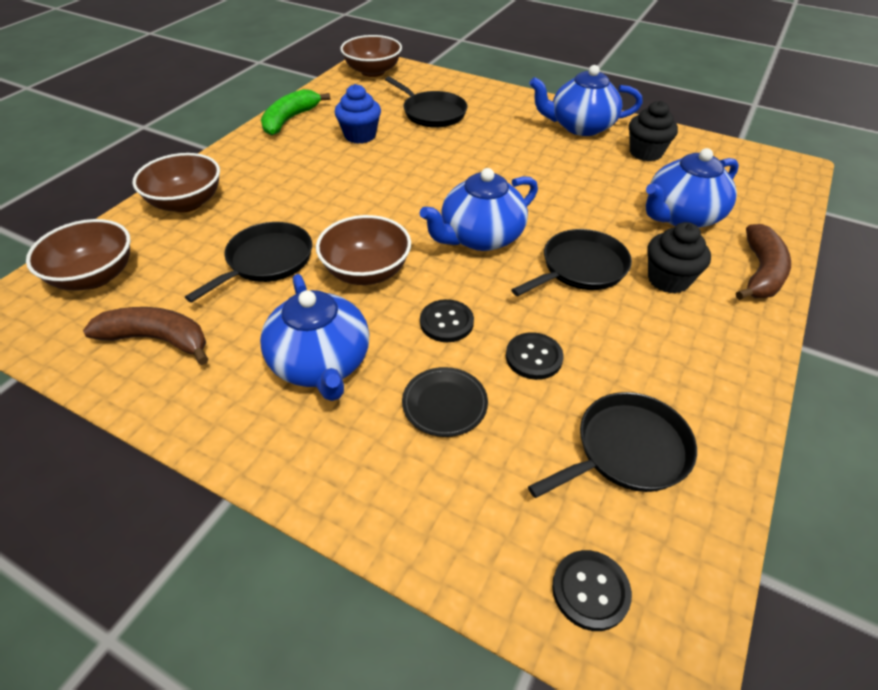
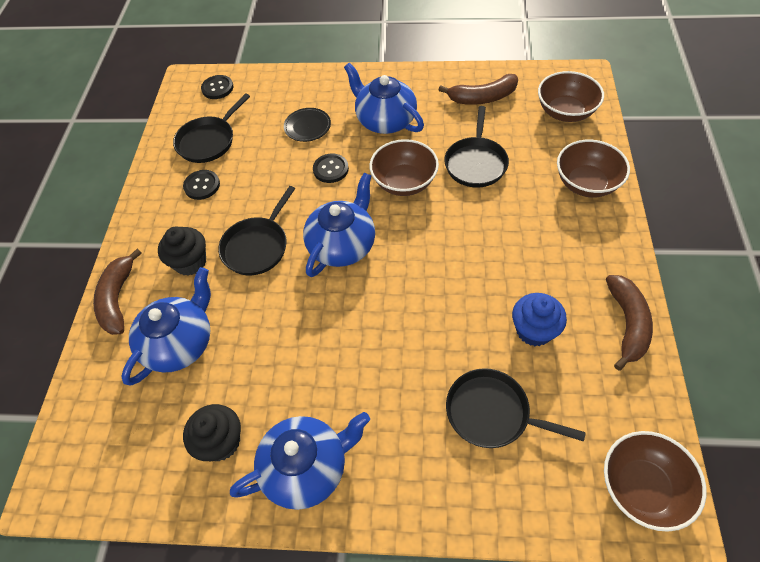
camera: 160 degrees right, 10 degrees up
green banana [261,89,331,136] -> brown banana [606,275,653,370]
black button [506,332,564,380] -> black button moved to [183,170,220,200]

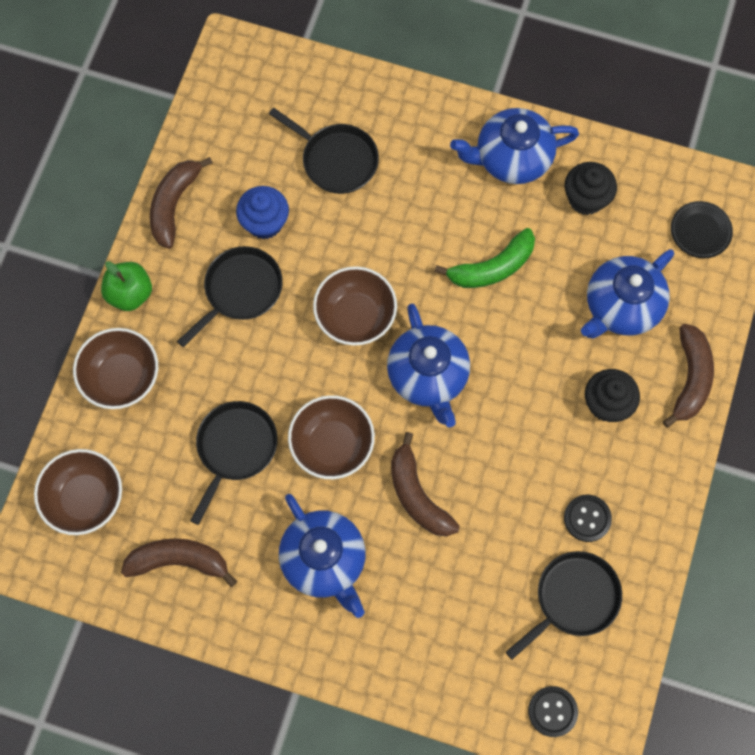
camera: 170 degrees left, 15 degrees up
black pan [218,186,295,275] -> black pan moved to [177,246,283,347]
black plate [284,108,331,142] -> black plate moved to [671,201,733,258]
blue teapot [303,173,375,277] -> blue teapot turned 60 degrees counterclockwise [387,303,470,427]
black button [313,154,349,183] -> brown banana [391,432,460,536]
brown bowl [604,431,707,532] -> brown bowl moved to [313,266,397,346]
none -> green apple [101,261,152,311]
none -> green banana [434,228,535,288]

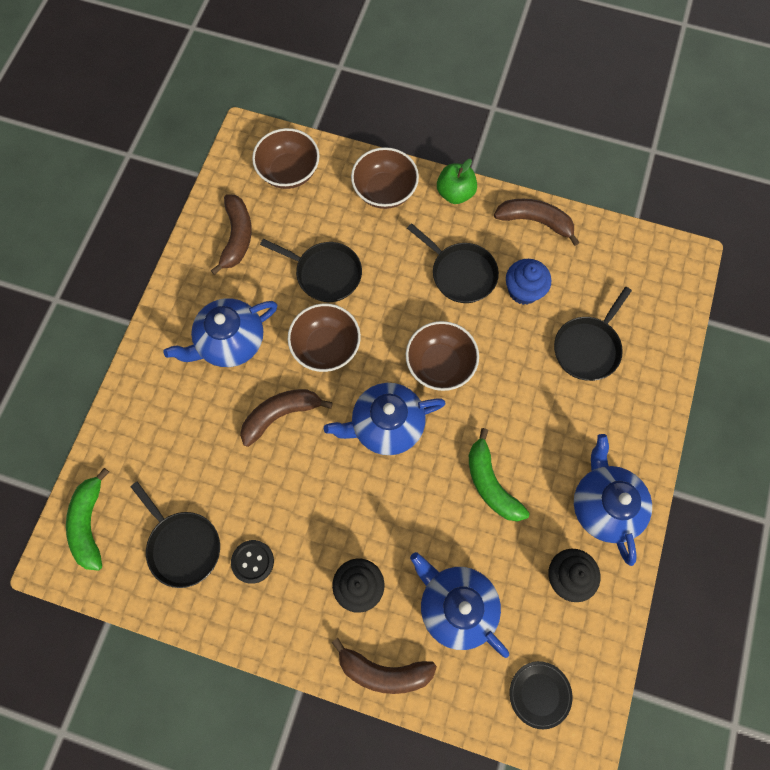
camera: 90 degrees right, 0 degrees up
black button [528,686,578,737] -> green banana [66,468,109,571]

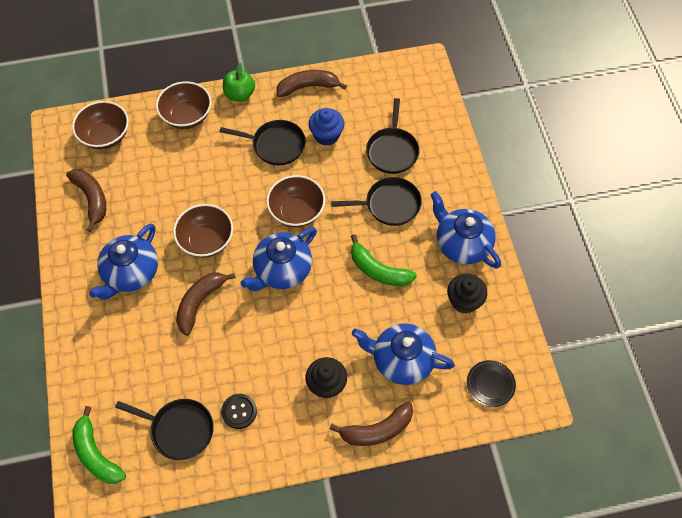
camera: 30 degrees left, 10 degrees down
black pan [260,239,362,302] -> black pan moved to [331,177,422,226]

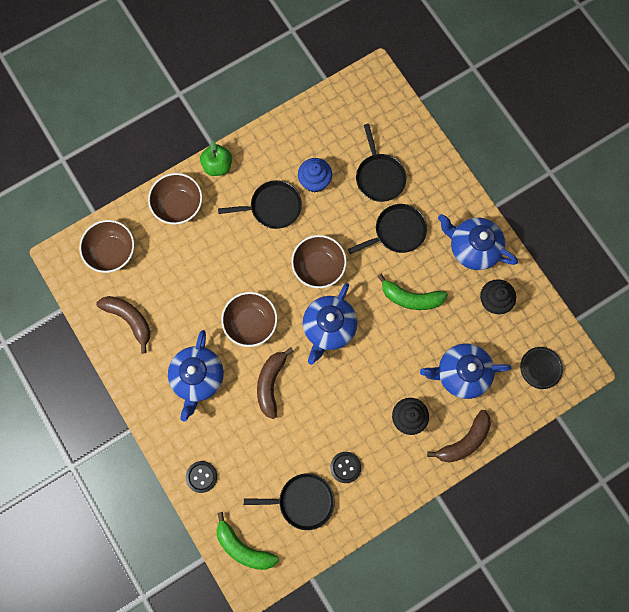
camera: 20 degrees left, 15 degrees up
brown banana [276,70,347,97] -> none
none -> black button [186,461,217,493]

